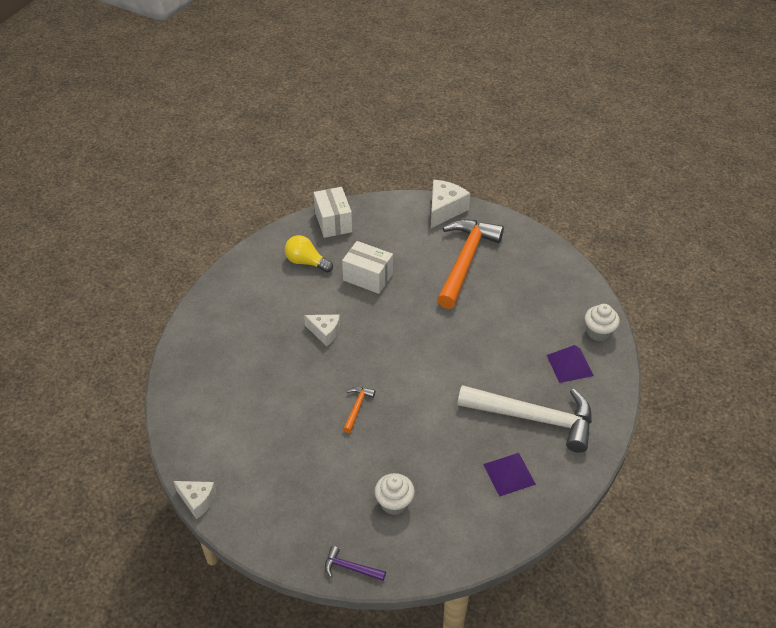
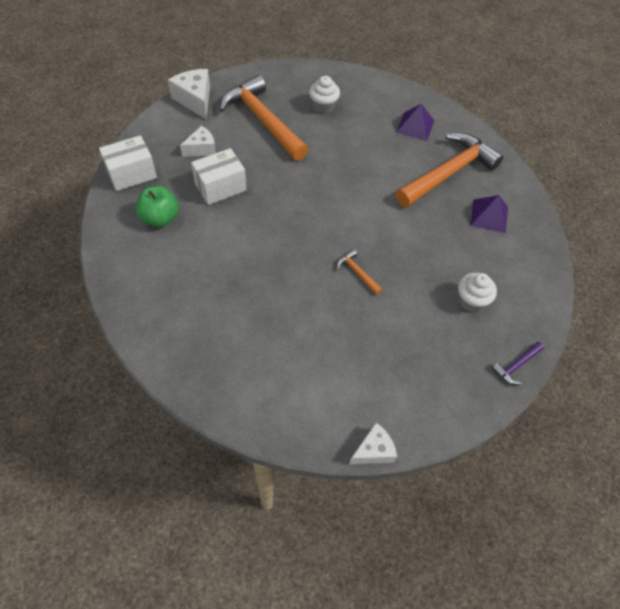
camera: 60 degrees left, 10 degrees up
yellow light bulb [285,235,333,273] -> green apple [136,186,179,227]
white cheese [304,315,340,346] -> white cheese moved to [180,126,216,157]
white box [314,187,352,238] -> white box turned 45 degrees counterclockwise [99,135,157,191]
white hammer [457,385,592,453] -> orange hammer [396,133,503,207]
white cupcake [584,304,620,341] -> white cupcake moved to [309,76,340,114]

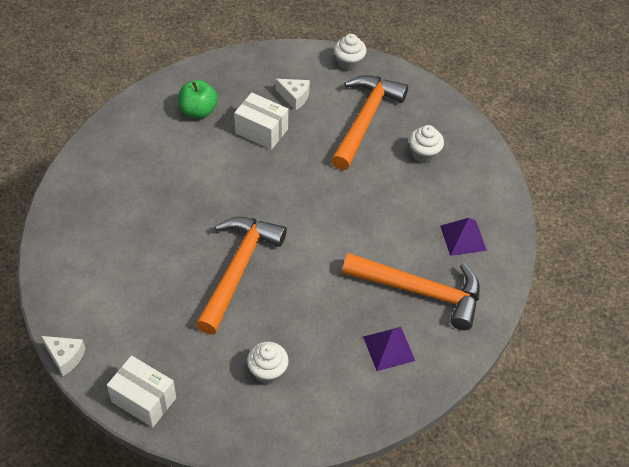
camera: 60 degrees right, 5 degrees down
white box [99,135,157,191] -> white box moved to [107,356,176,428]
white cheese [168,69,210,120] -> white cupcake [334,34,367,71]
orange hammer [337,249,382,295] -> orange hammer [196,217,287,335], size x2.43
purple hammer [491,342,544,385] -> none

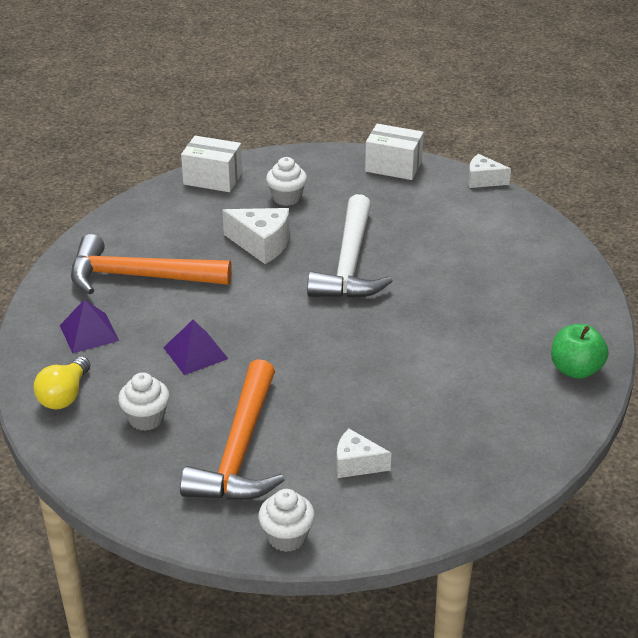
camera: 170 degrees right, 15 degrees down
green apple [178,80,218,119] -> green apple moved to [551,324,609,379]
orange hammer [196,217,287,335] -> white hammer [307,194,393,299]
white box [234,92,288,150] -> white box moved to [181,136,242,192]
purple pyramid [363,327,415,371] -> purple pyramid moved to [163,320,228,375]
none -> yellow light bulb [34,356,91,410]
none -> white cheese [222,208,289,264]

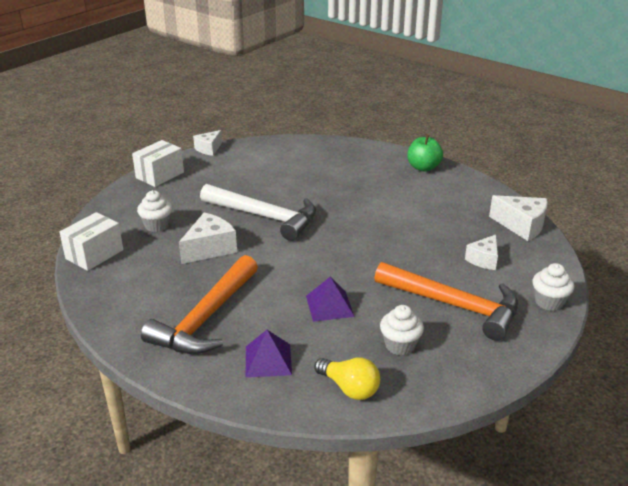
camera: 70 degrees left, 5 degrees down
none -> white cheese [489,195,548,241]

